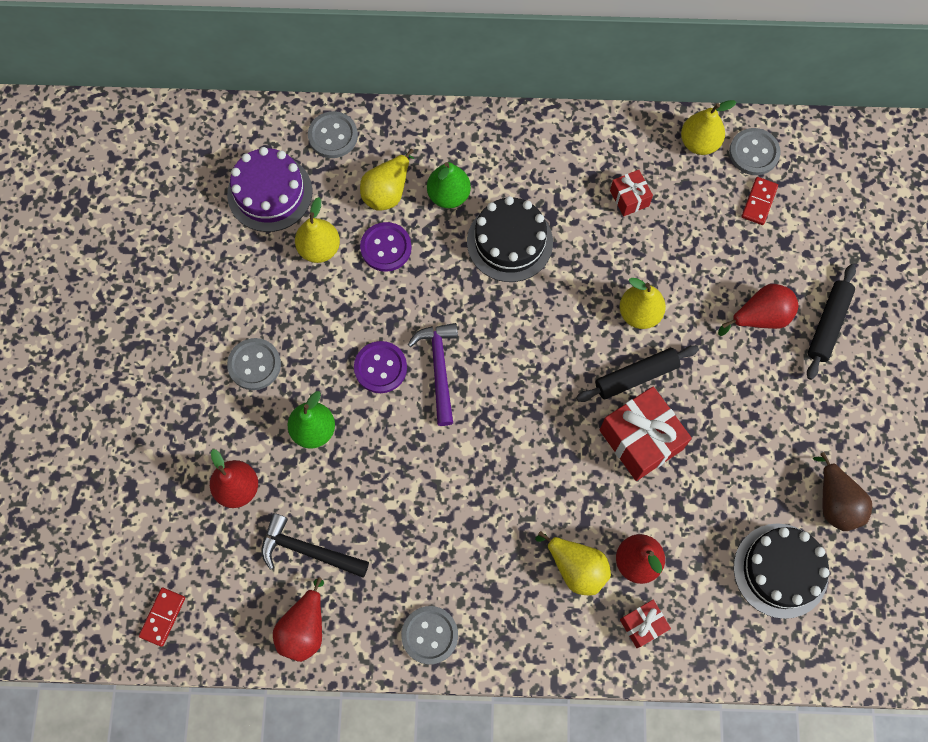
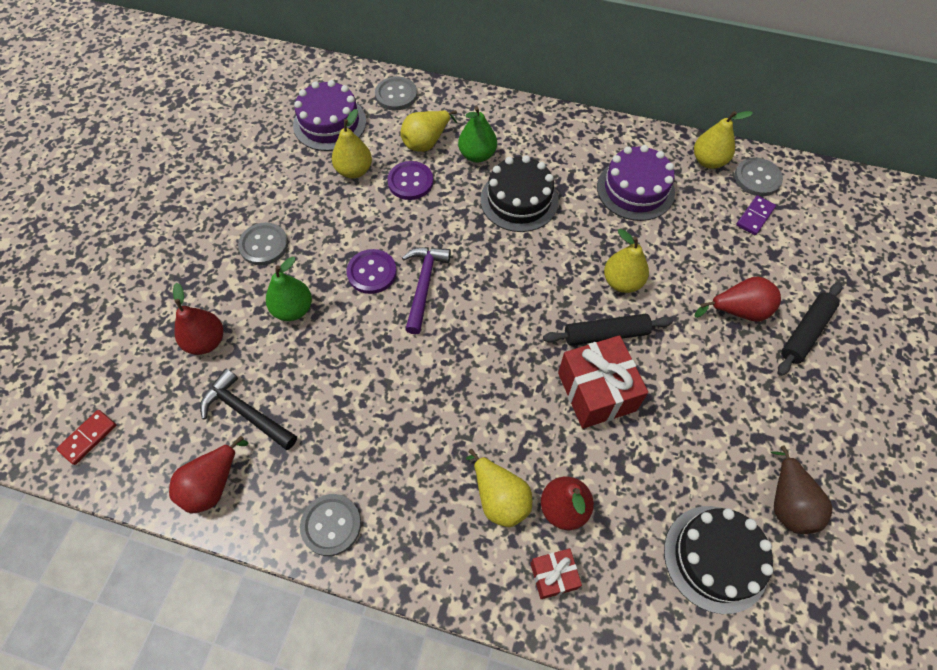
camera: 15 degrees right, 10 degrees down
red gift [610,170,653,216] -> purple cake [597,145,675,221]
red domino [742,177,778,225] -> purple domino [736,195,776,235]

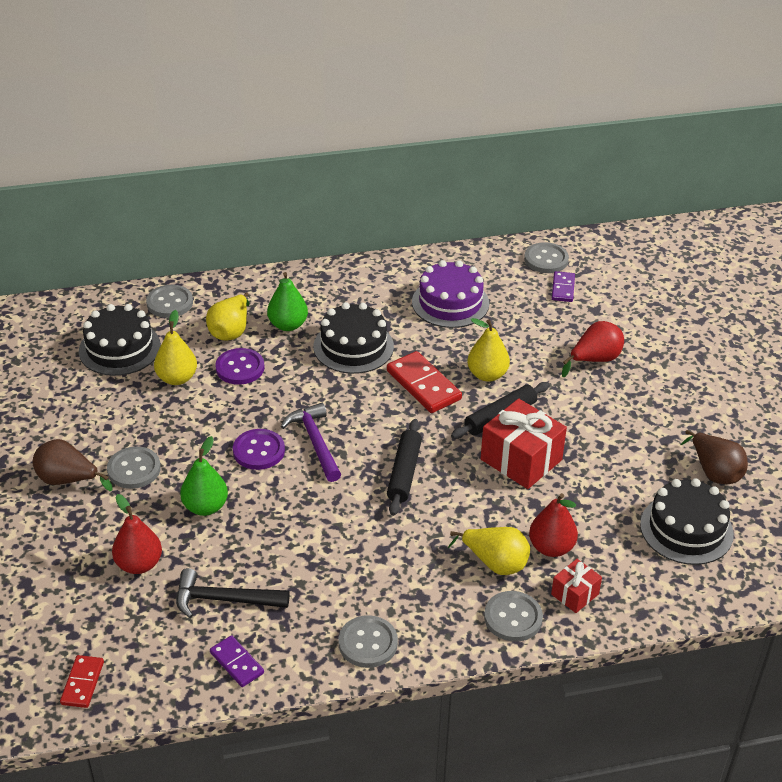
camera: 30 degrees left, 20 degrees down
red pear [169,436,249,514] -> purple domino [210,635,264,687]
purple cake [293,80,366,151] -> black cake [79,304,161,376]
yellow pear [694,111,753,169] -> none
black rolling pin [778,282,842,376] -> black rolling pin moved to [387,419,422,516]
none -> brown pear [32,439,113,491]
none -> red domino [387,351,462,413]
none -> grey button [484,591,543,642]

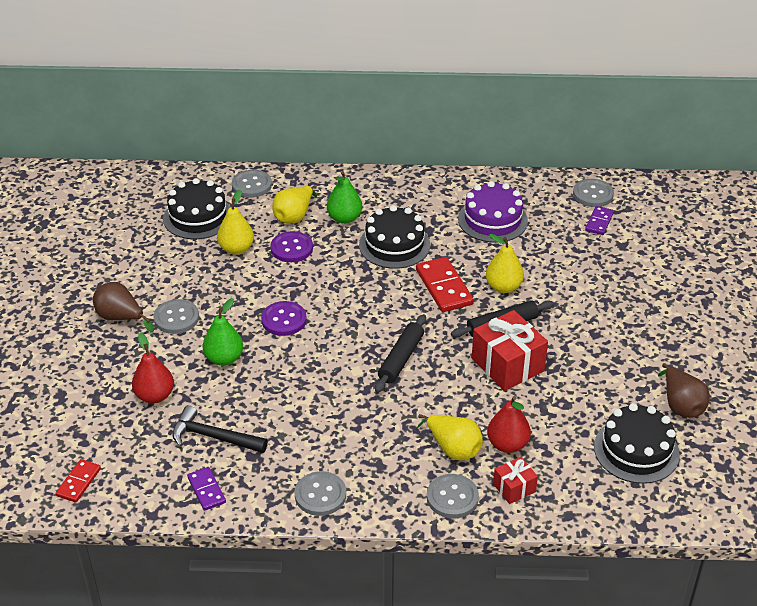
camera: 15 degrees right, 0 degrees up
purple hammer [281,403,341,482] -> none
red pear [562,321,624,377] -> none

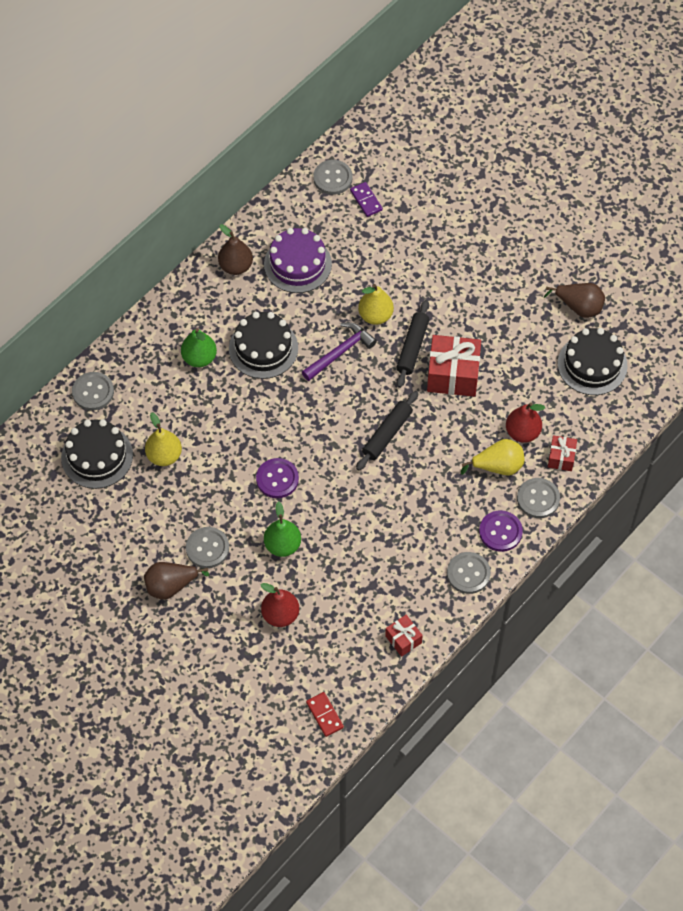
camera: 50 degrees left, 20 degrees up
black hammer [172,405,268,453] -> none
purple domino [187,467,226,511] -> red gift [385,615,423,657]
purple button [270,231,313,262] -> purple button moved to [479,510,523,552]
yellow pear [272,185,317,224] -> none
black rolling pin [375,314,426,393] -> black rolling pin turned 60 degrees clockwise [356,391,418,471]
red domino [416,257,474,312] -> purple hammer [302,322,377,381]
none -> brown pear [218,224,253,275]

